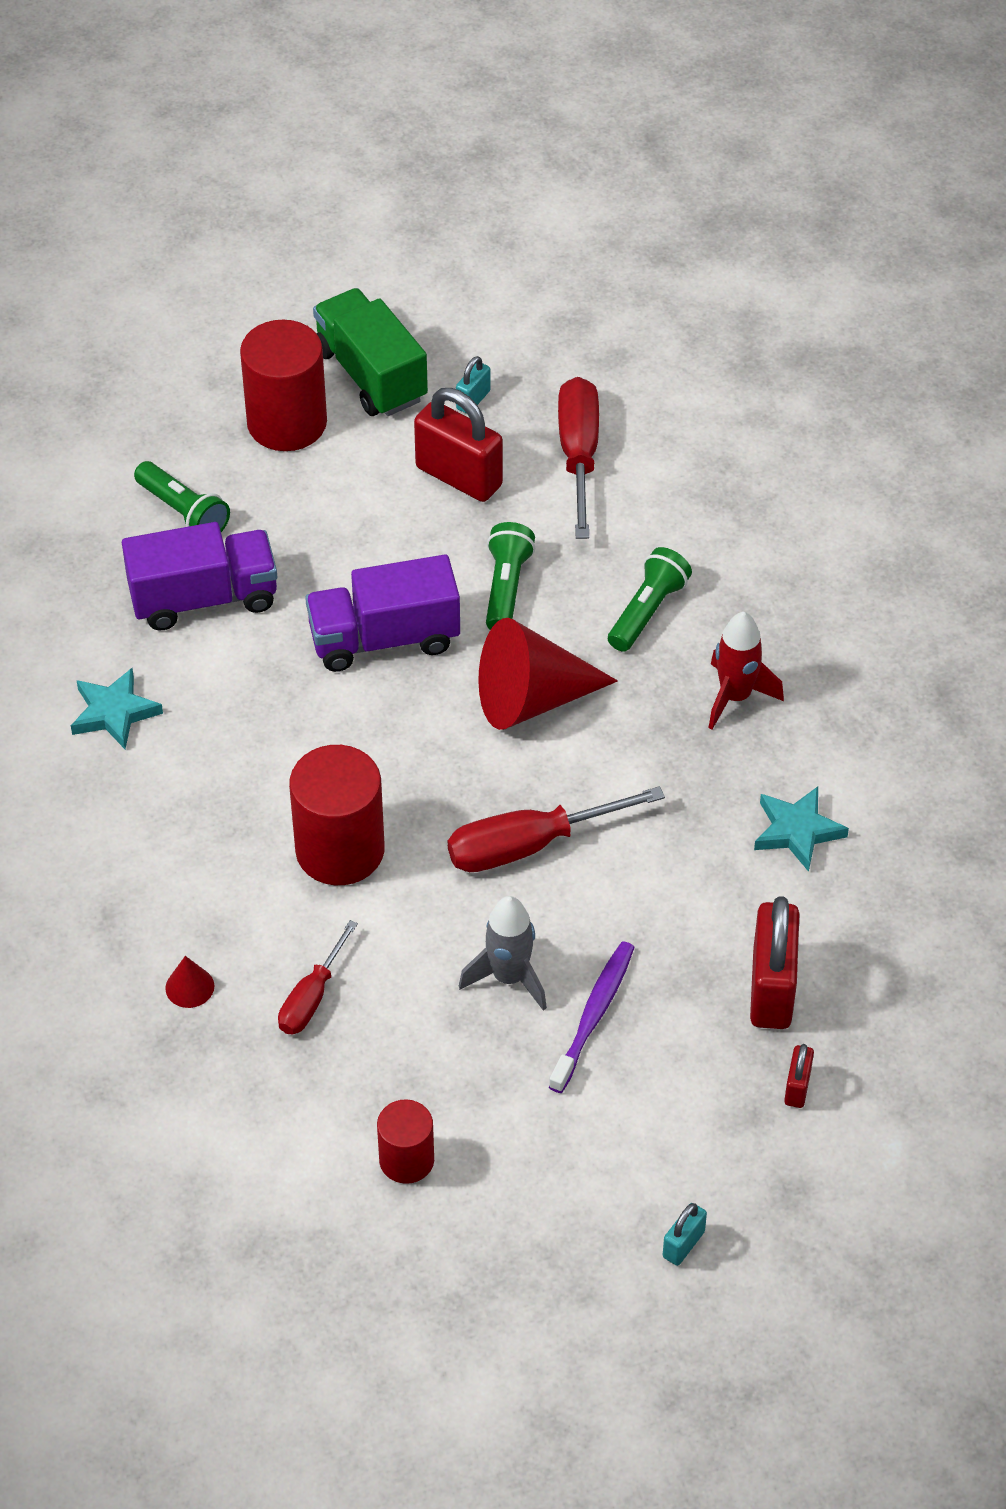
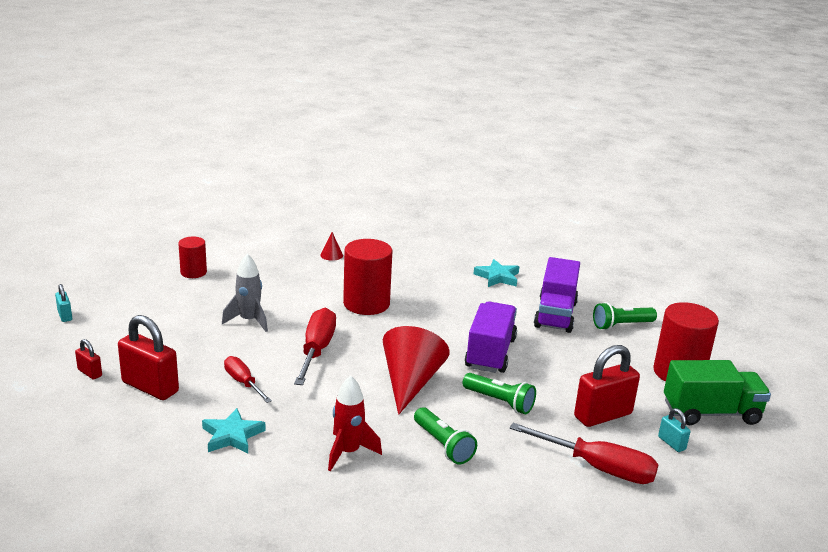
camera: 115 degrees right, 25 degrees down
red screwdriver [278,920,358,1034] -> red screwdriver moved to [224,356,272,403]
purple toothbrush [549,941,635,1093] -> none

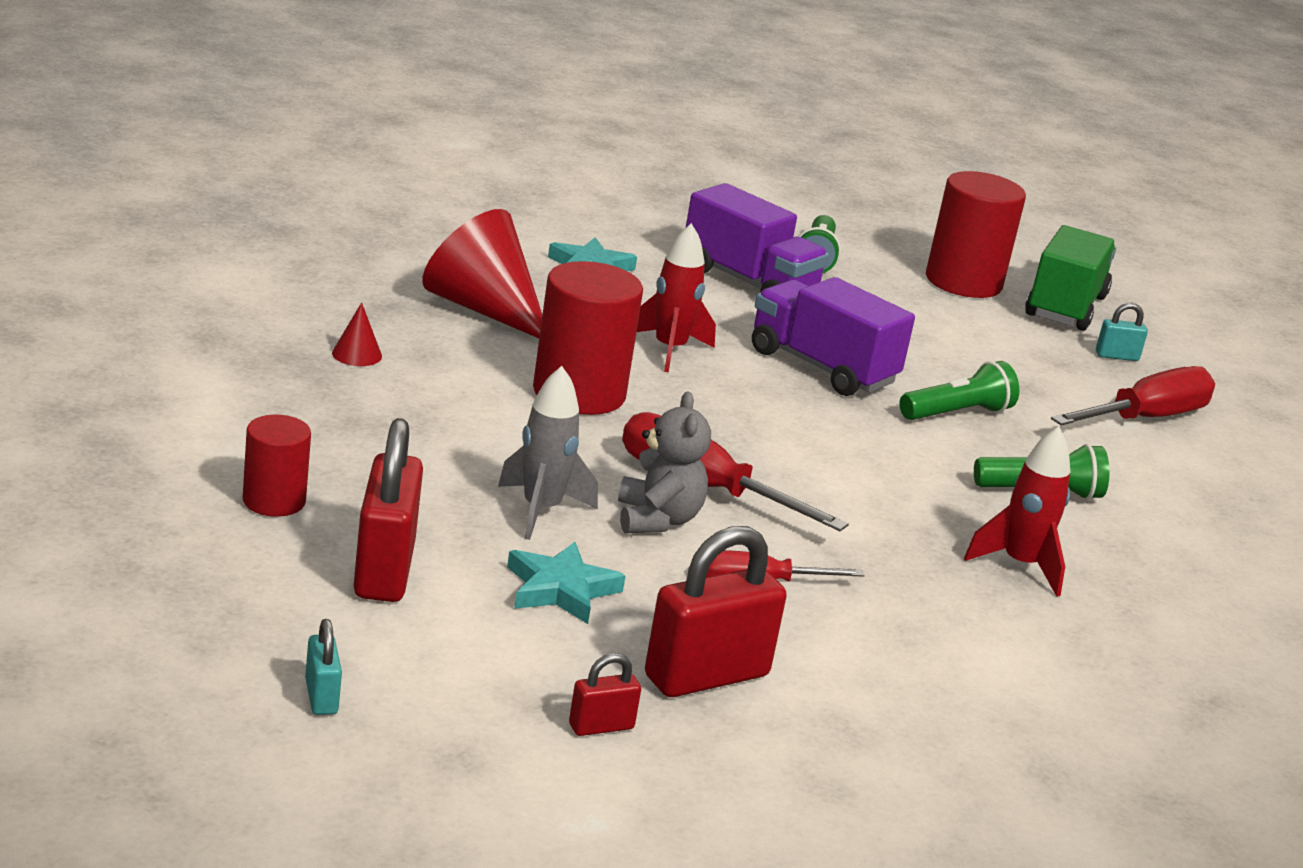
camera: 65 degrees left, 0 degrees up
turquoise padlock [55,284,72,322] -> turquoise padlock turned 75 degrees clockwise [305,619,342,715]
turquoise star [202,408,266,453] -> turquoise star moved to [507,542,625,624]
red cone [383,326,449,415] -> red cone moved to [422,209,542,338]
red padlock [574,345,640,427] -> red padlock moved to [354,418,423,602]
none -> grey teddy bear [618,392,711,533]
none -> red rocket [637,223,716,372]

